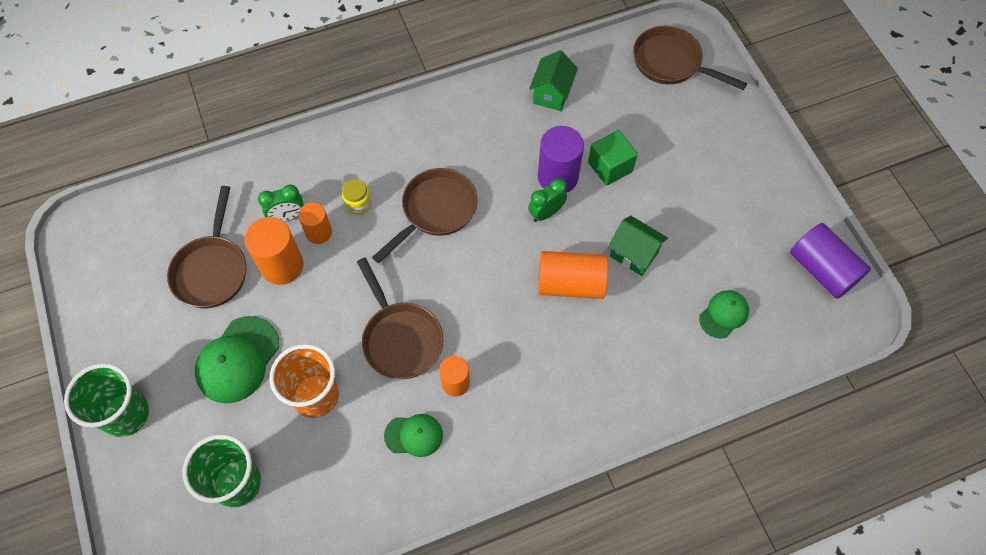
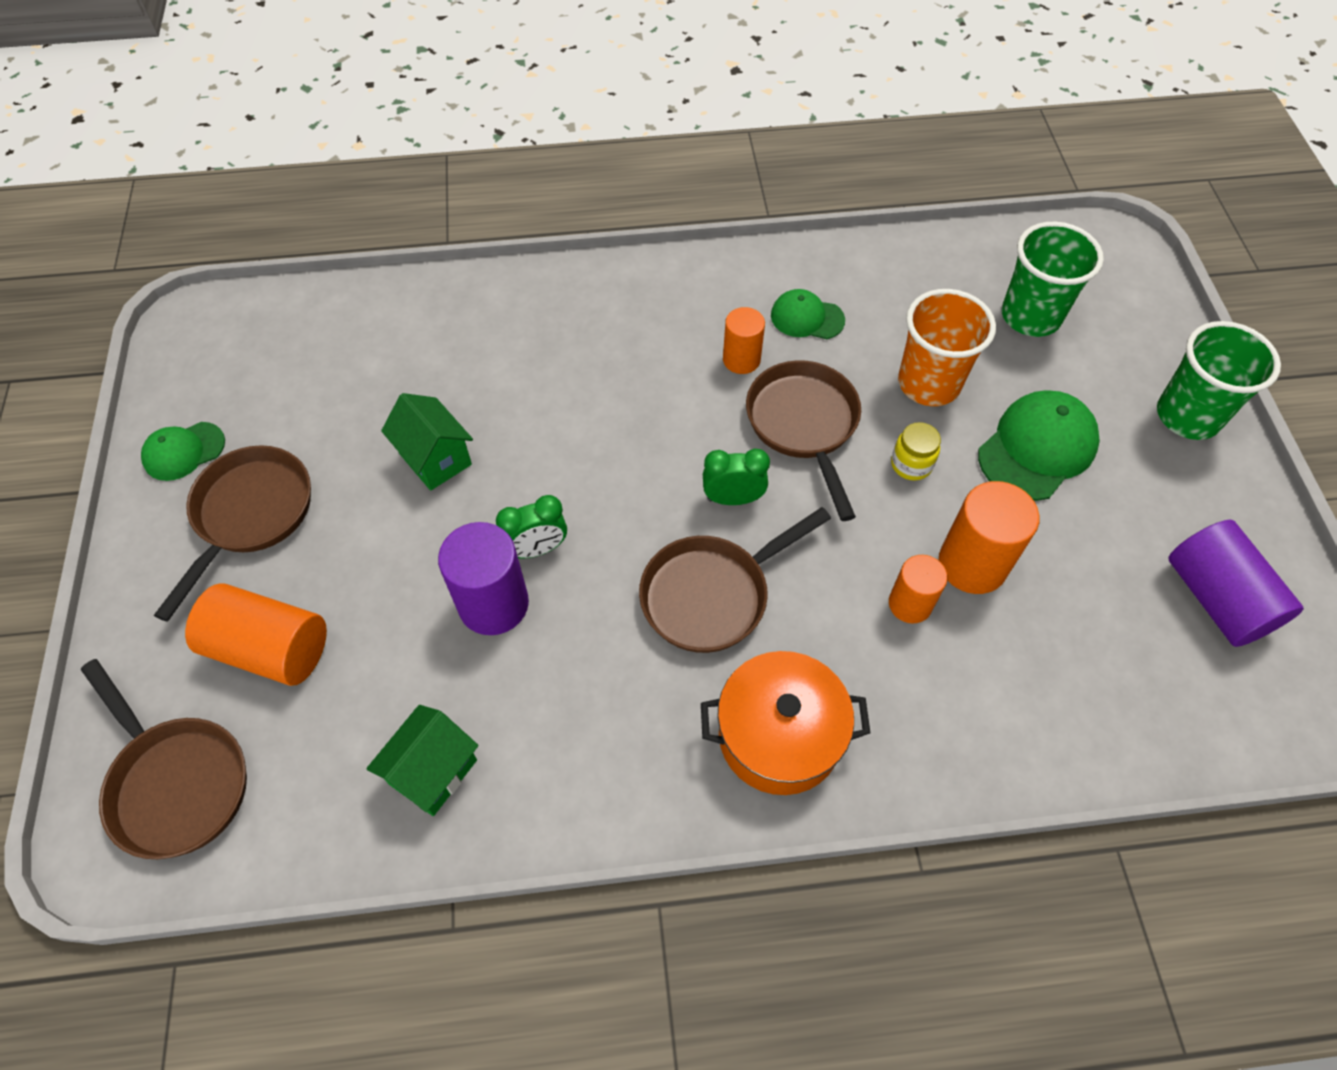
camera: 165 degrees left, 5 degrees down
brown pan [167,186,246,308] -> brown pan moved to [154,445,311,622]
green clock [258,185,304,222] -> green clock moved to [703,449,770,505]
yellow jar [342,179,372,215] -> yellow jar moved to [891,422,941,481]
orange cylinder [538,251,608,299] -> orange cylinder moved to [185,583,327,686]
green cube [588,130,638,186] -> none
green cap [699,290,749,338] -> green cap moved to [141,422,225,481]
purple cylinder [790,223,871,299] -> purple cylinder moved to [1168,520,1304,647]
none -> orange pot [701,651,870,795]

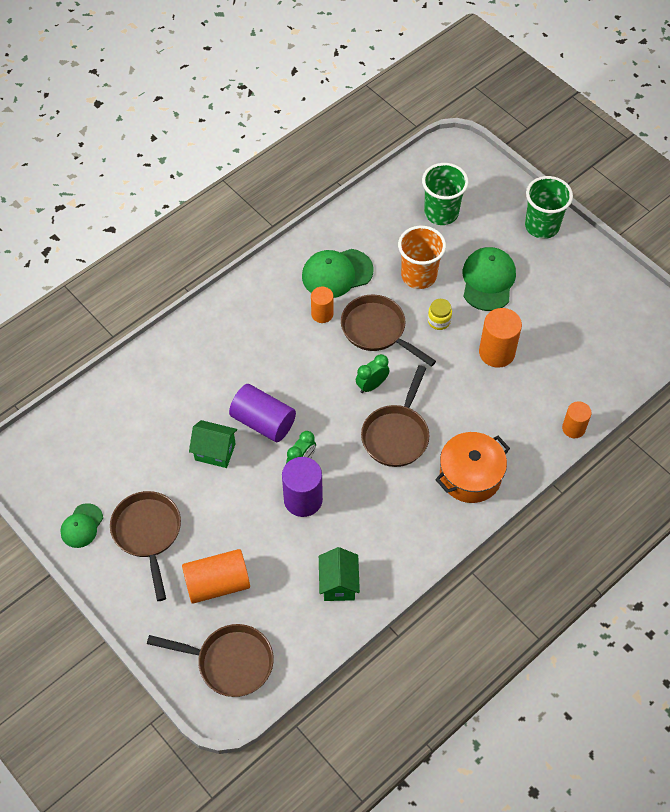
camera: 35 degrees left, 0 degrees up
green cap [771,289,845,339] -> green cap [302,249,374,298], size x1.66
orange cylinder [889,555,948,623] -> orange cylinder moved to [562,401,592,438]
purple cylinder [1168,520,1304,647] -> purple cylinder moved to [229,384,296,442]

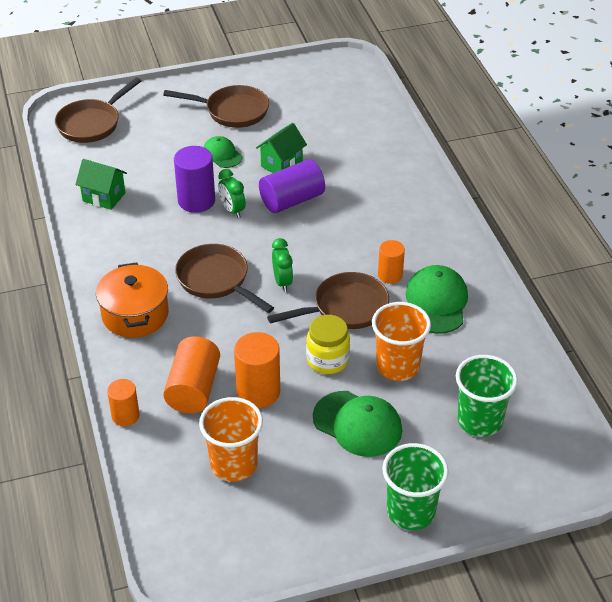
camera: 115 degrees right, 15 degrees down
green cap [60,503,103,548] -> green cap moved to [204,136,243,168]
orange cylinder [182,549,250,604] -> orange cylinder moved to [163,336,220,413]
yellow jar [428,299,452,330] -> yellow jar [306,315,350,374], size x1.53
none -> orange cup [199,397,263,482]

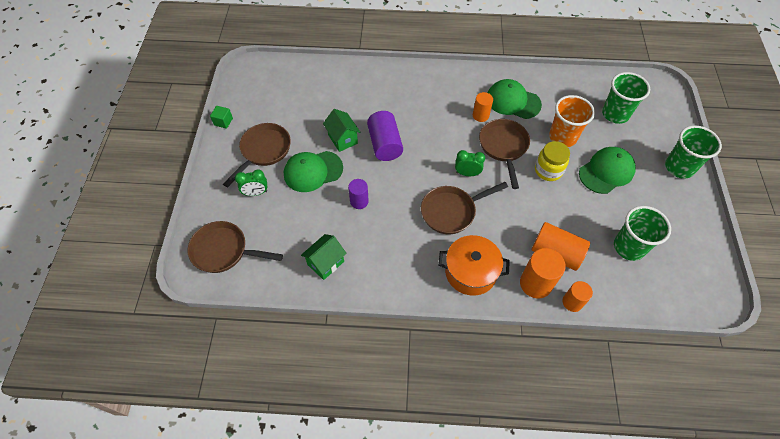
camera: 70 degrees left, 15 degrees up
brown pan [55,77,141,143] -> brown pan turned 135 degrees clockwise [187,221,283,273]
purple cylinder [174,146,215,213] -> purple cylinder [348,179,369,209], size x0.62
orange cup [199,397,263,482] -> green cup [614,206,671,261]
green cap [204,136,243,168] -> green cap [284,151,343,192], size x1.66
green clock [218,169,246,218] -> green clock moved to [235,170,267,196]
orange cylinder [234,332,280,408] -> orange cylinder moved to [520,248,566,298]
none -> green cube [210,106,233,129]

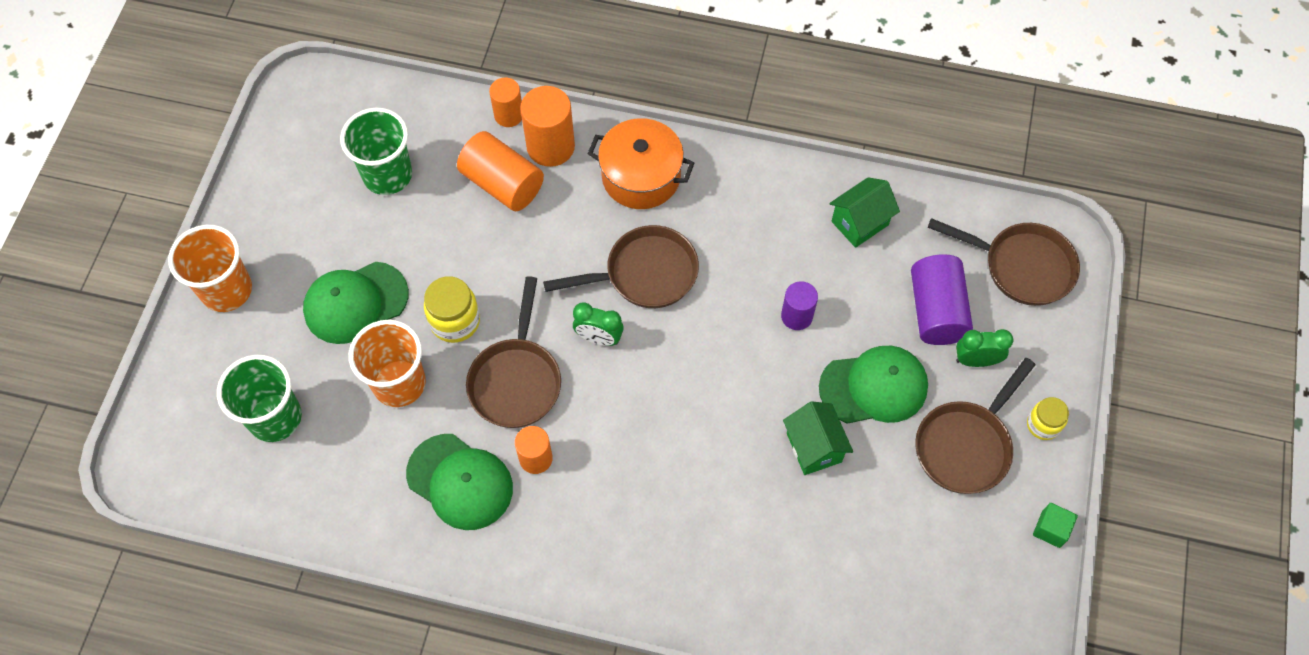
camera: 170 degrees left, 5 degrees up
purple cylinder [367,111,403,161] -> purple cylinder moved to [911,254,973,345]
green cup [665,125,722,179] -> orange cup [168,225,252,312]
none -> yellow jar [1027,397,1069,440]

